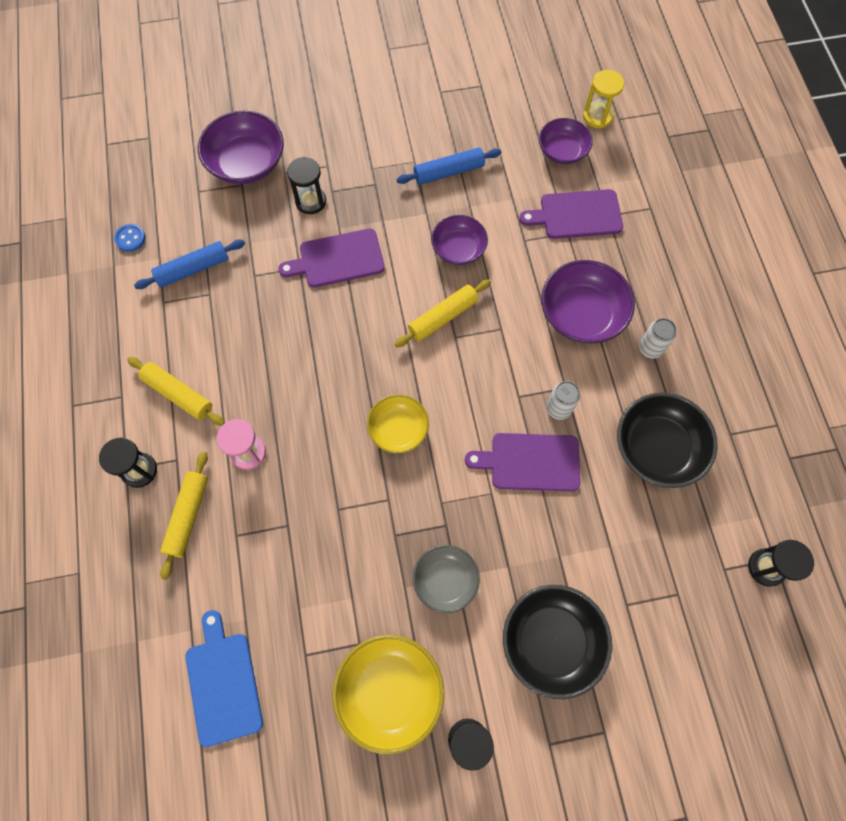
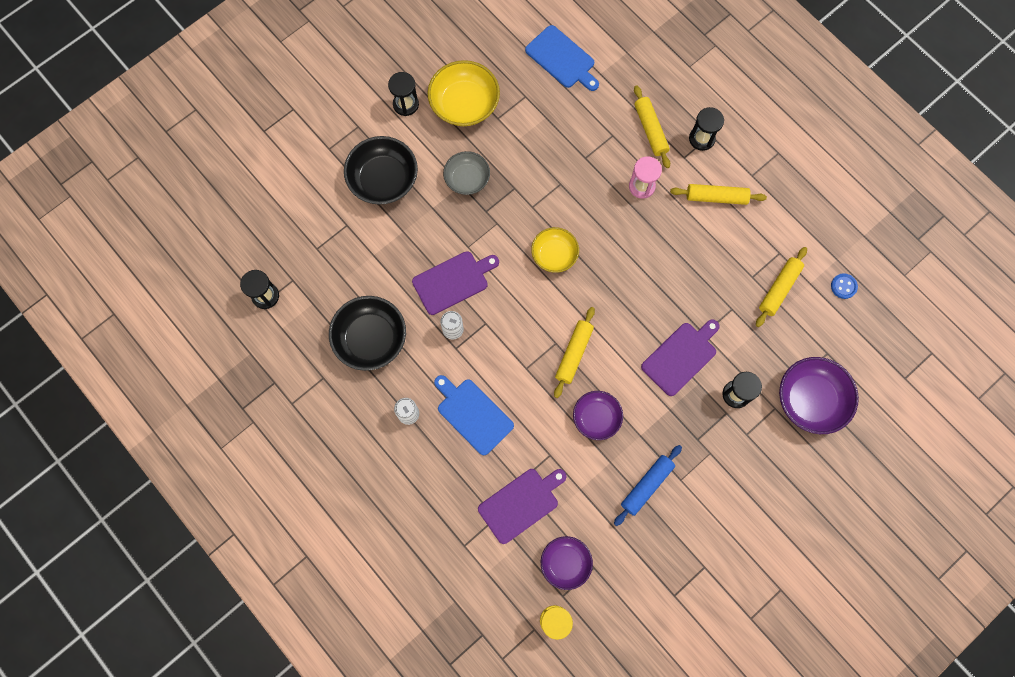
camera: 150 degrees right, 5 degrees up
blue rolling pin [134,240,245,289] -> yellow rolling pin [756,247,807,327]
purple bowl [541,260,635,343] -> blue cutting board [434,375,514,455]

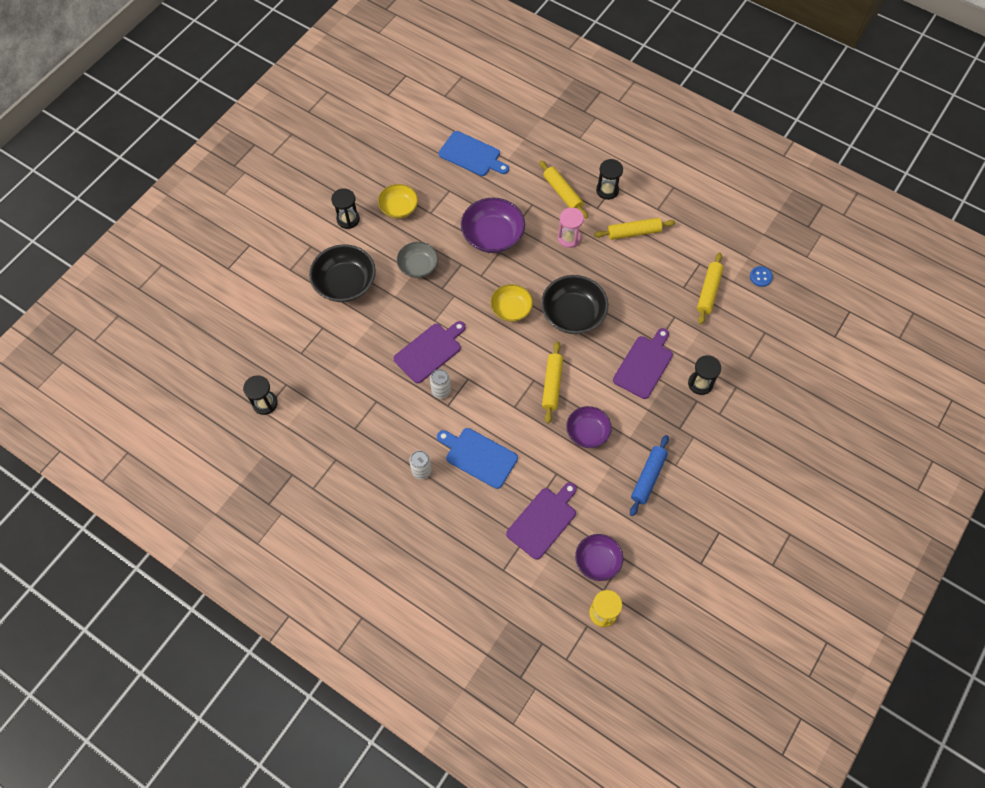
camera: 15 degrees left, 10 degrees down
black bowl [329,296,406,371] -> black bowl moved to [541,275,608,334]
yellow bowl [428,60,500,126] -> yellow bowl [378,184,418,219], size x0.64
purple bowl [779,357,859,434] -> purple bowl moved to [461,198,525,253]

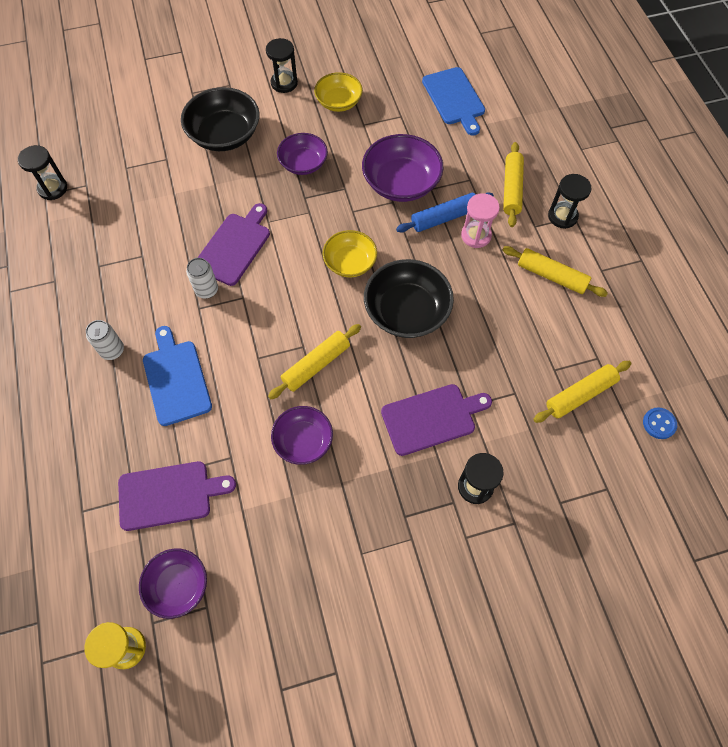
camera: 40 degrees right, 0 degrees up
purple cutting board [394,321,466,383] -> purple cutting board turned 60 degrees counterclockwise [197,203,270,286]
grey bowl [397,242,438,278] -> purple bowl [277,133,328,175]
blue rolling pin [630,435,669,516] -> blue rolling pin moved to [396,192,494,233]

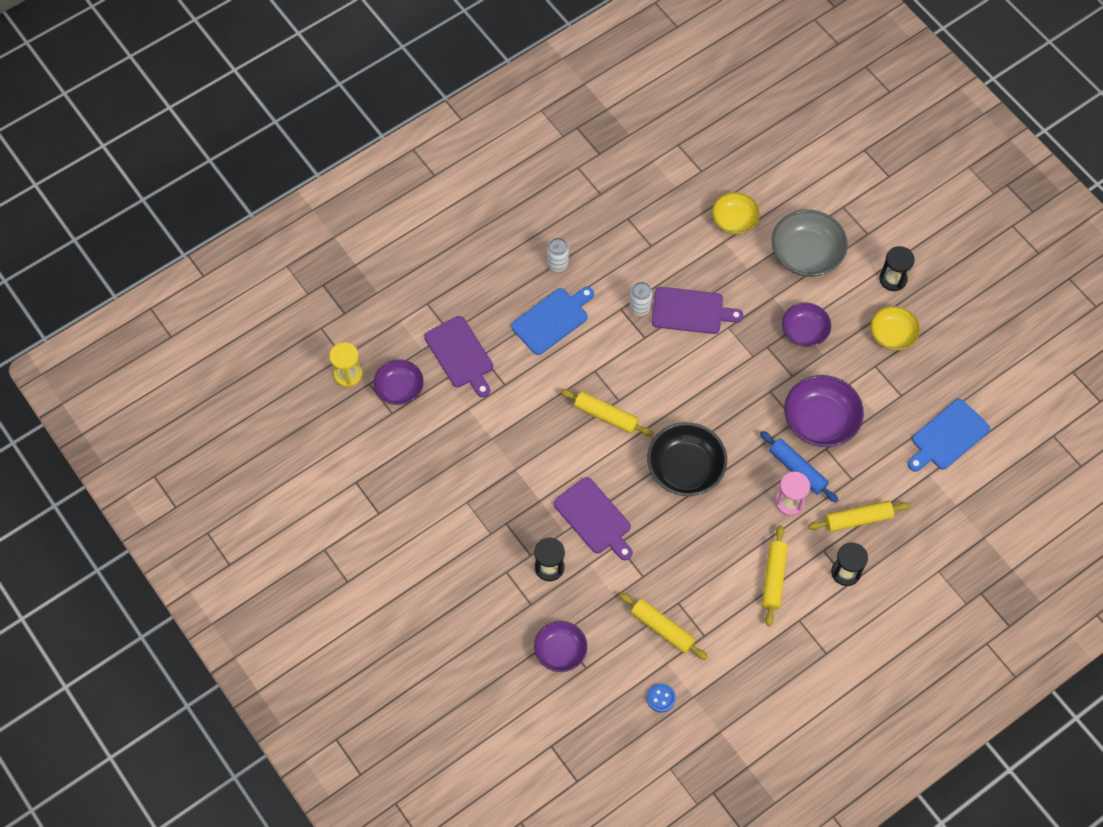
camera: 70 degrees right, 0 degrees up
black hourglass [18,145,67,200] -> none
black bowl [181,87,260,151] -> grey bowl [772,210,848,277]
purple bowl [271,406,333,465] -> purple bowl moved to [534,621,587,672]
yellow bowl [323,230,377,277] -> yellow bowl moved to [712,192,760,235]

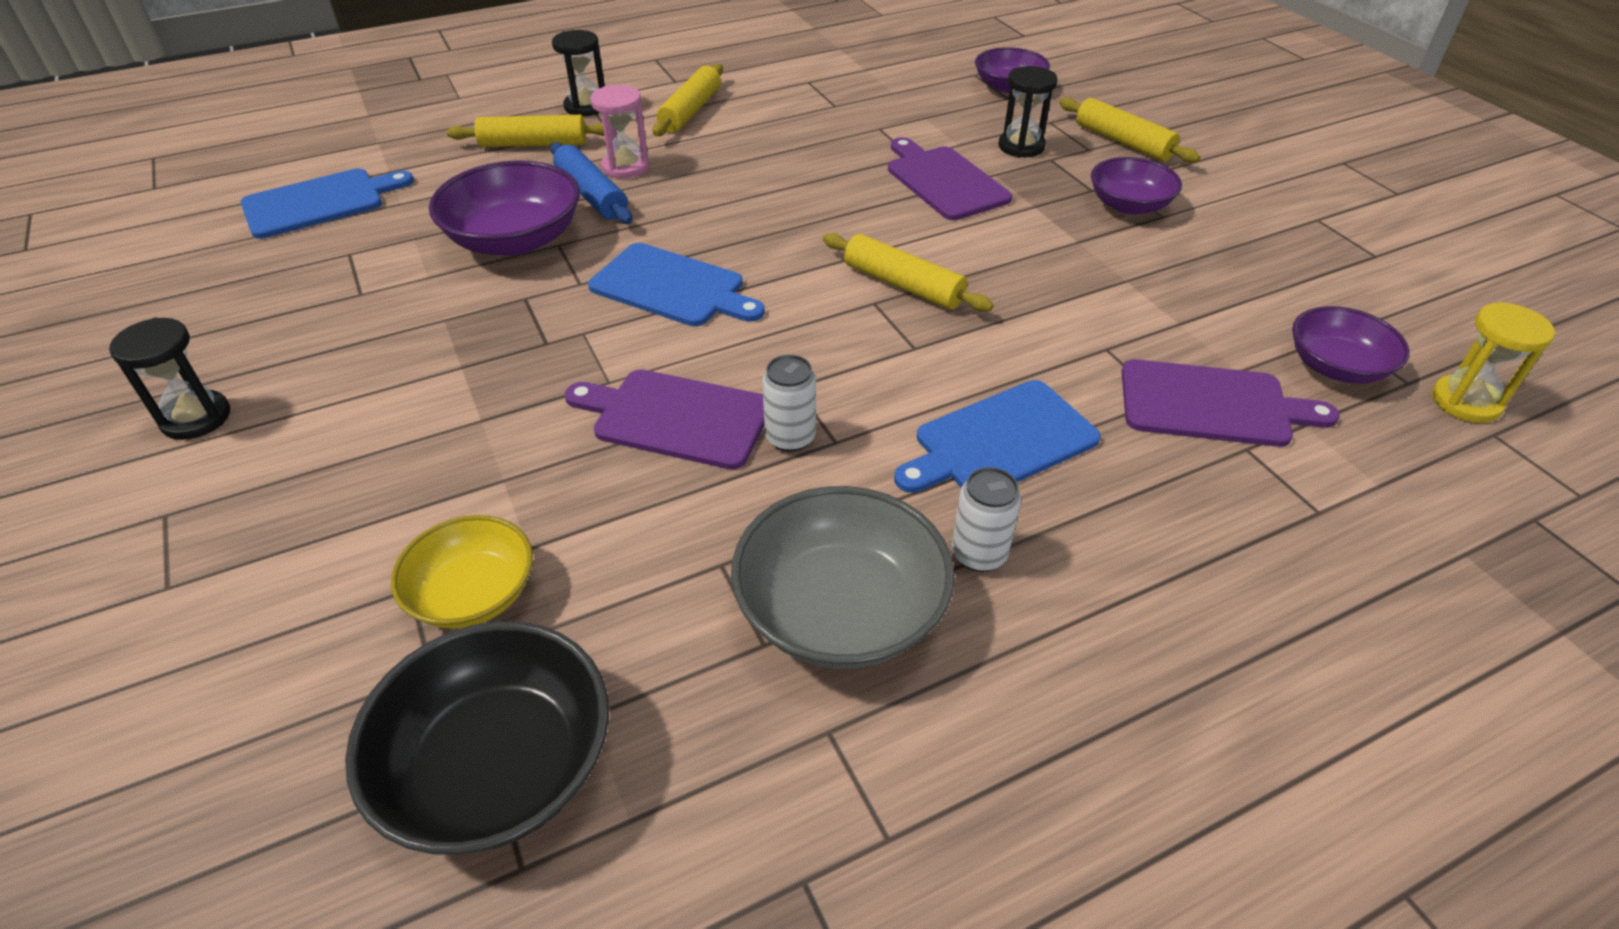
camera: 170 degrees left, 20 degrees down
purple cutting board [424,316,493,397] -> purple cutting board turned 120 degrees clockwise [1121,359,1339,447]
yellow rolling pin [619,593,708,660] -> yellow rolling pin moved to [1059,97,1200,163]
black bowl [647,422,727,496] -> black bowl moved to [345,621,609,855]
blue button [647,684,676,713] -> none
grey bowl [772,210,848,277] -> grey bowl moved to [731,486,955,669]
purple bowl [782,303,831,347] -> purple bowl moved to [1091,157,1182,215]
yellow bowl [871,306,920,350] -> none
none -> blue cutting board [588,243,765,326]

